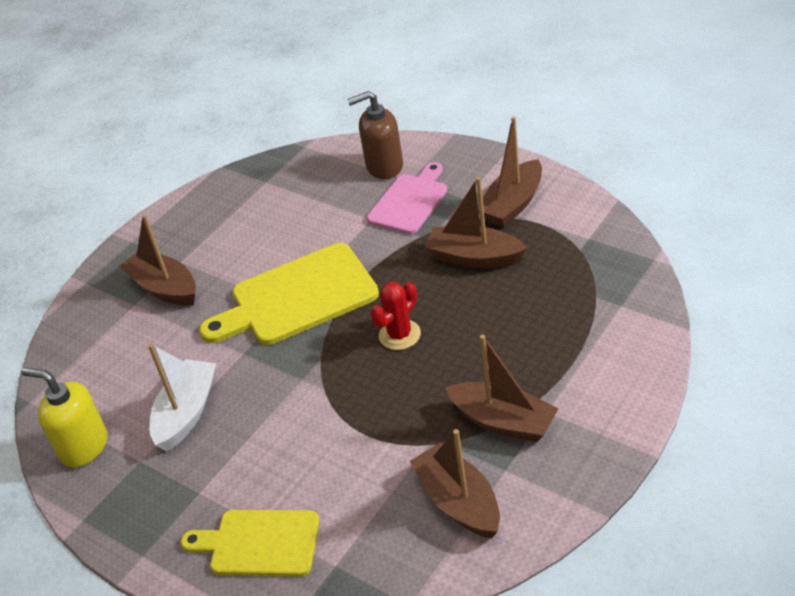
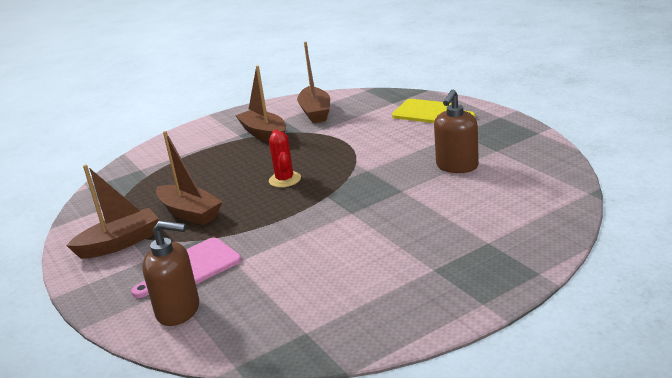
camera: 160 degrees left, 15 degrees down
yellow soap dispenser [21,367,107,468] -> none
brown boat [119,214,196,306] -> none
white boat [148,344,216,452] -> brown soap dispenser [434,90,479,173]
yellow cutting board [199,243,379,345] -> none
red cactus [370,282,421,350] -> red cactus turned 75 degrees counterclockwise [269,130,301,188]

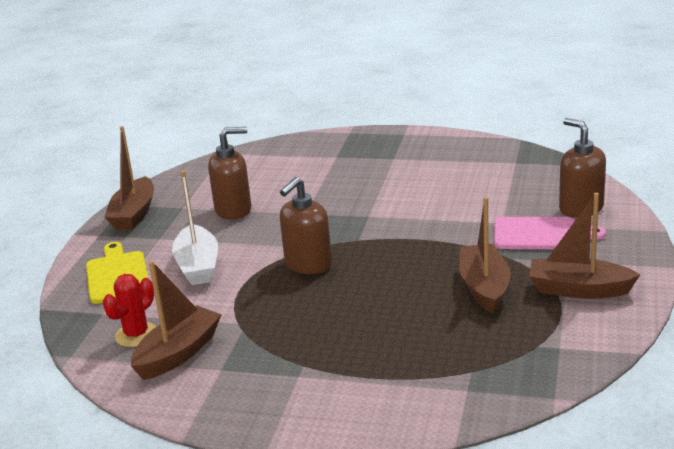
camera: 135 degrees left, 0 degrees up
brown boat [236,65,286,142] -> brown boat moved to [105,126,154,230]
red cactus [269,130,301,188] -> red cactus moved to [103,274,157,347]
none -> white boat [172,171,218,285]
none -> brown soap dispenser [280,177,332,274]

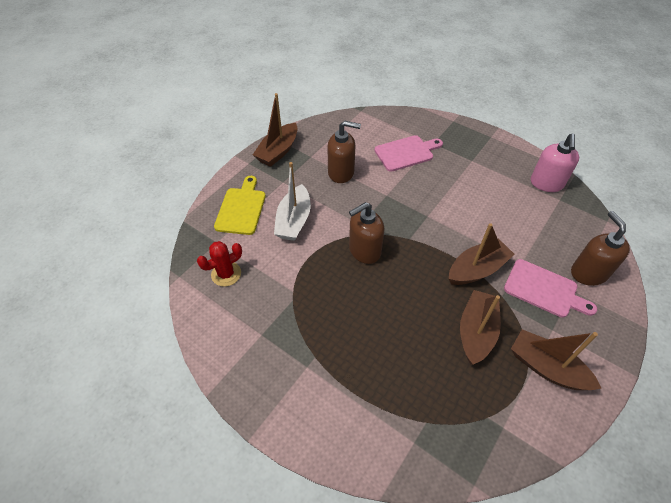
camera: 20 degrees right, 25 degrees up
brown boat [131,261,222,380] -> brown boat moved to [449,223,515,285]
none -> pink cutting board [374,135,443,172]
none -> pink soap dispenser [531,134,579,192]

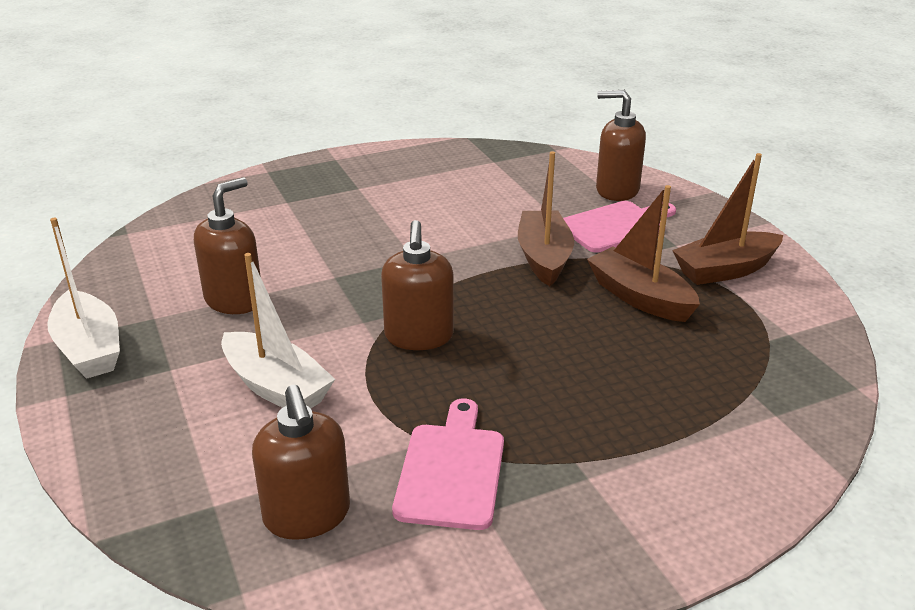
camera: 60 degrees left, 20 degrees down
red cactus [197,241,242,287] -> brown soap dispenser [252,385,350,540]
yellow cutting board [214,176,266,235] -> none
brown boat [253,93,298,167] -> white boat [47,218,120,379]
pink cutting board [374,135,443,172] -> pink cutting board moved to [392,398,504,530]
pink soap dispenser [531,134,579,192] -> none

